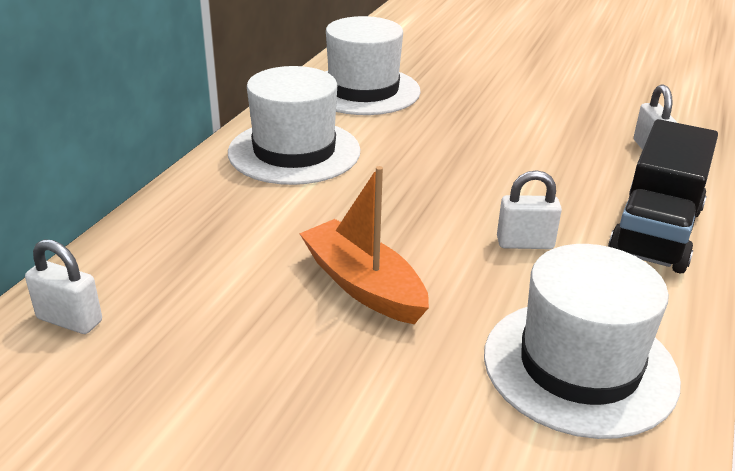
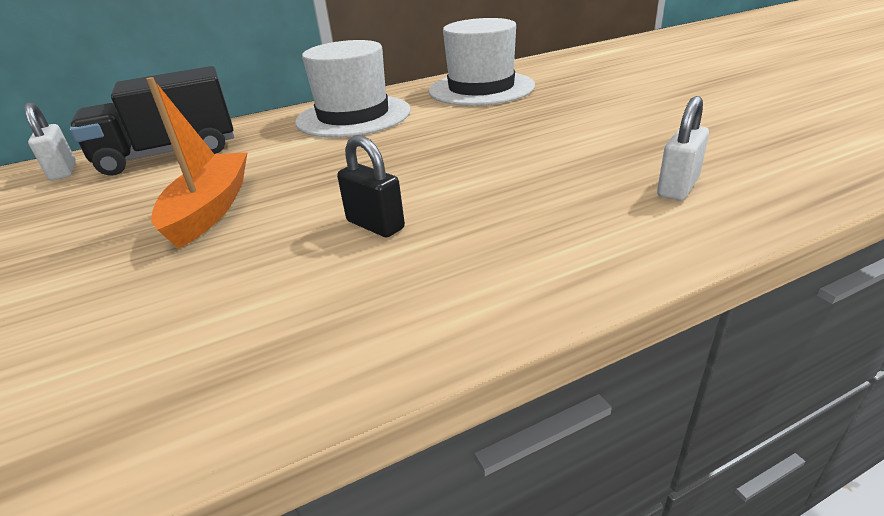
camera: 45 degrees right, 0 degrees up
white hat [484,244,681,439] -> none
white padlock [497,170,562,249] -> black padlock [337,135,405,237]
black truck [608,119,718,273] -> black truck moved to [69,66,234,176]

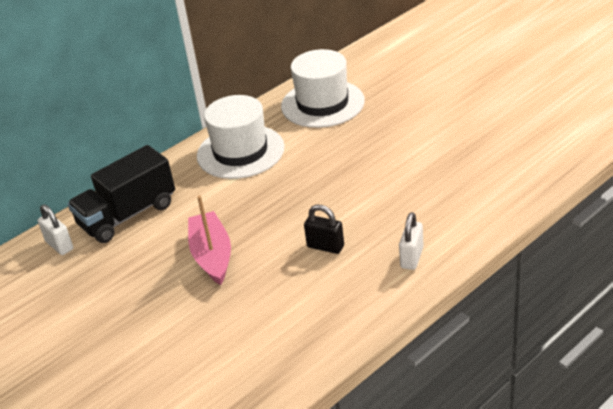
camera: 15 degrees left, 5 degrees up
orange boat [146,77,248,249] -> pink boat [188,195,231,285]
white padlock [657,96,709,200] -> white padlock moved to [399,212,424,270]

